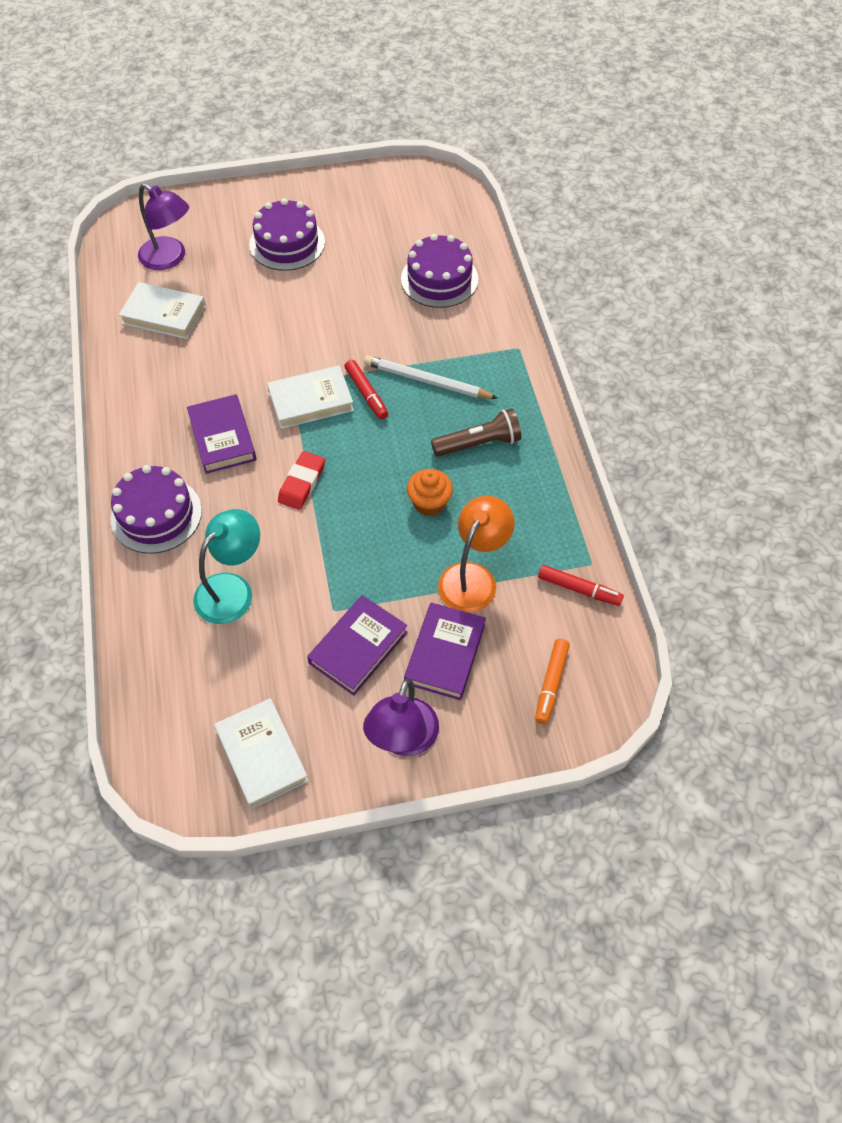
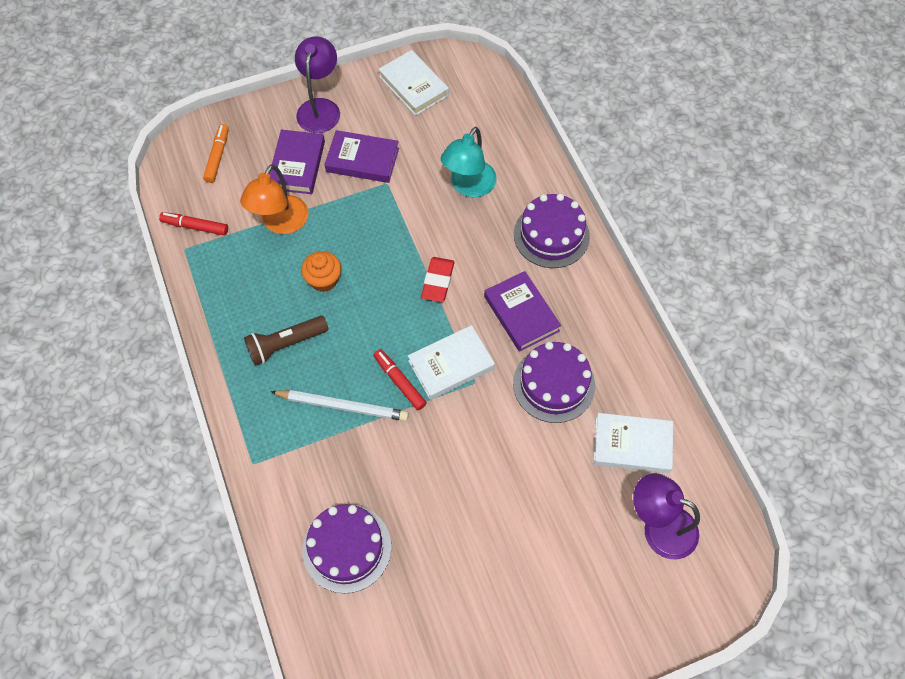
camera: 170 degrees right, 5 degrees up
purple cake [249,198,325,271] -> purple cake moved to [513,342,595,423]
purple book [307,595,408,696] -> purple book turned 75 degrees clockwise [324,130,399,183]

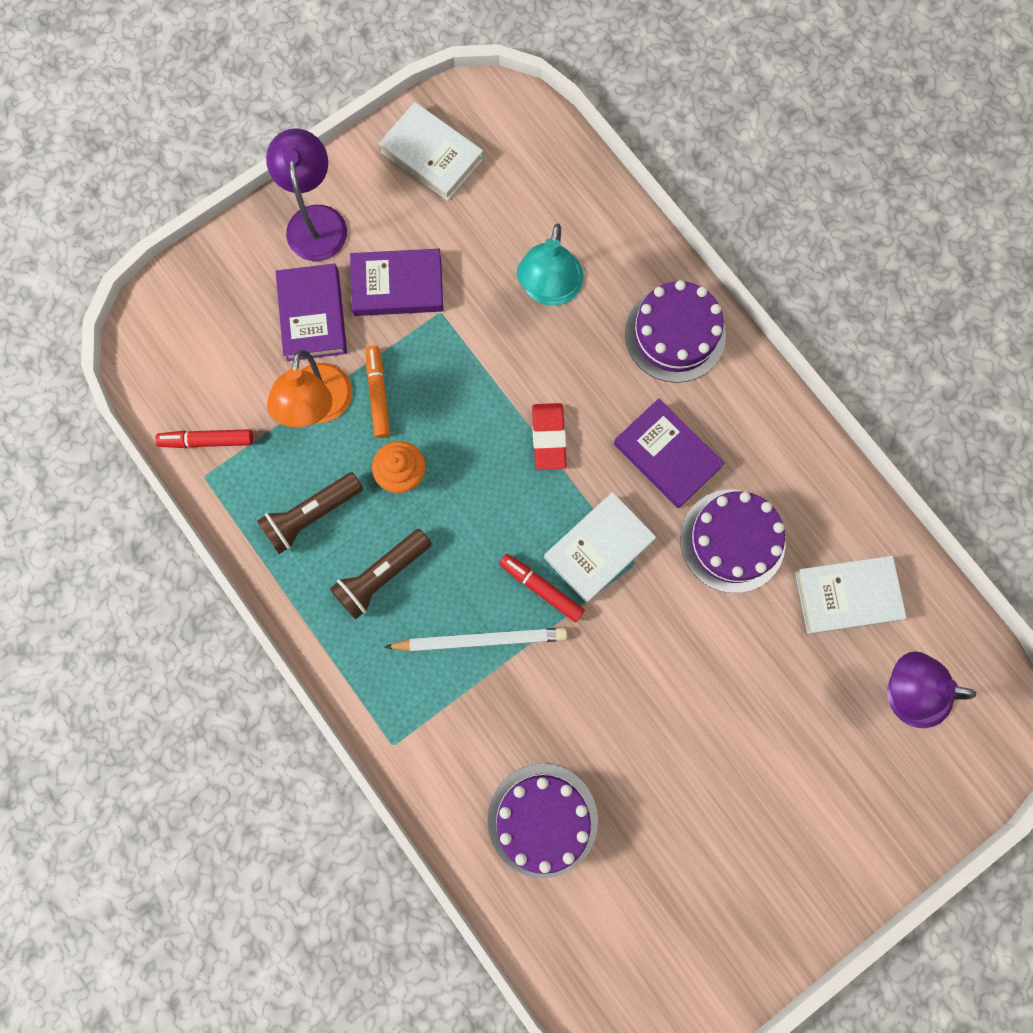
camera: 15 degrees left, 15 degrees up
orange marker [203,124,229,183] -> orange marker moved to [366,345,390,438]
none -> brown flashlight [257,472,363,554]

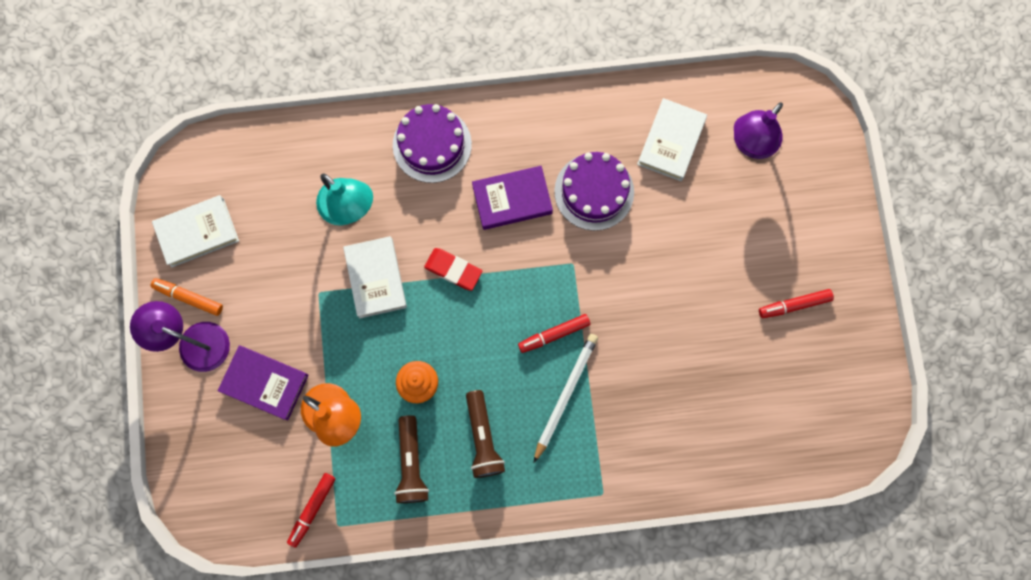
camera: 60 degrees left, 0 degrees up
purple book [350,249,443,316] -> none
orange marker [366,345,390,438] -> orange marker moved to [151,278,223,316]
purple cake [487,763,598,878] -> none
white book [544,492,656,603] -> white book moved to [343,236,407,318]
none -> red marker [759,289,834,318]

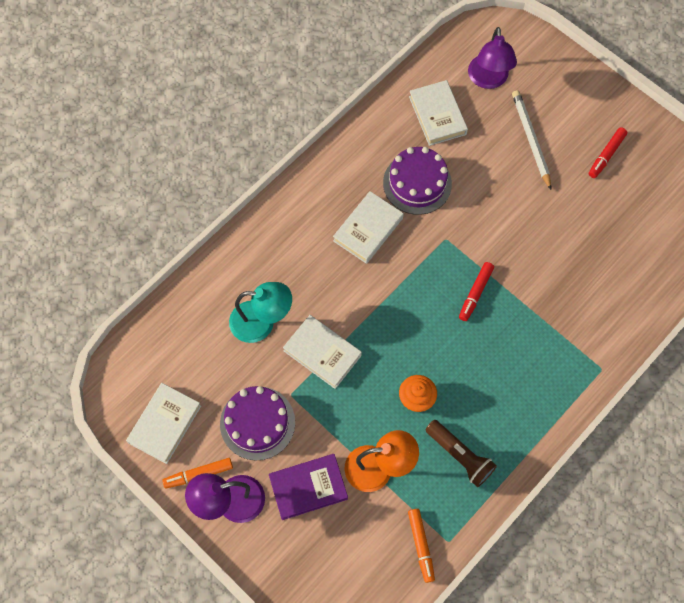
camera: 40 degrees left, 10 degrees down
red marker [287,473,336,548] -> orange marker [408,509,435,583]
purple cake [393,104,472,183] -> purple cake moved to [220,386,295,460]
red eraser [424,248,482,291] -> none
brown flashlight [466,390,505,478] -> none
purple book [472,166,553,230] -> white book [333,191,404,264]
white pencil [534,334,598,463] -> white pencil moved to [512,90,551,190]

